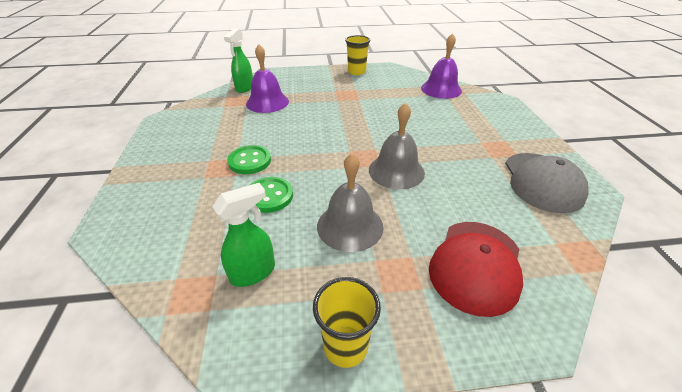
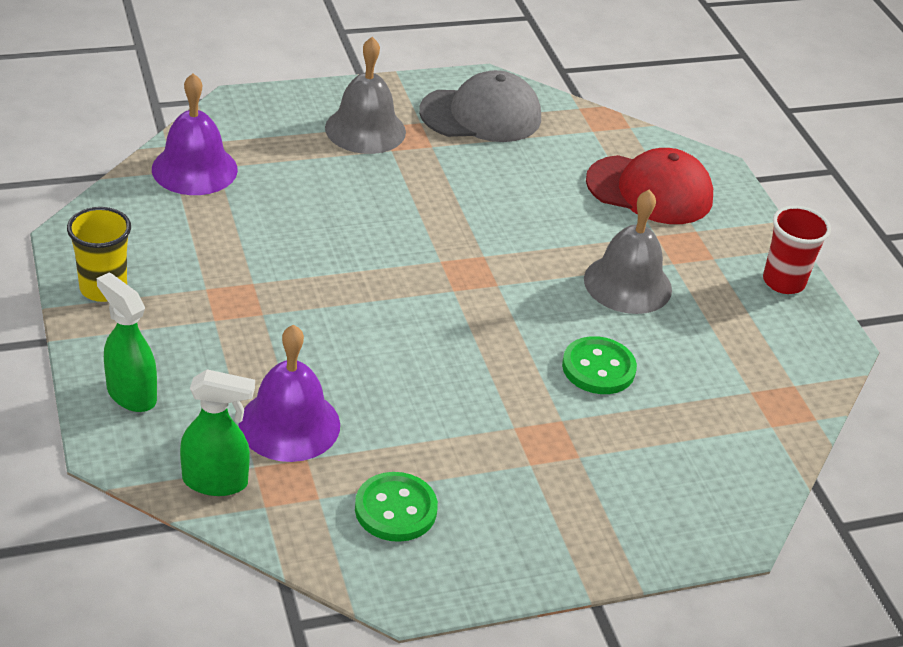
camera: 105 degrees left, 0 degrees up
green spray bottle [212,183,275,287] -> green spray bottle moved to [97,273,157,412]
green button [227,145,271,174] -> green button moved to [355,472,438,542]
yellow cup [313,277,381,368] -> red cup [763,206,831,294]
grey bell [369,103,425,189] -> grey bell moved to [325,37,406,154]

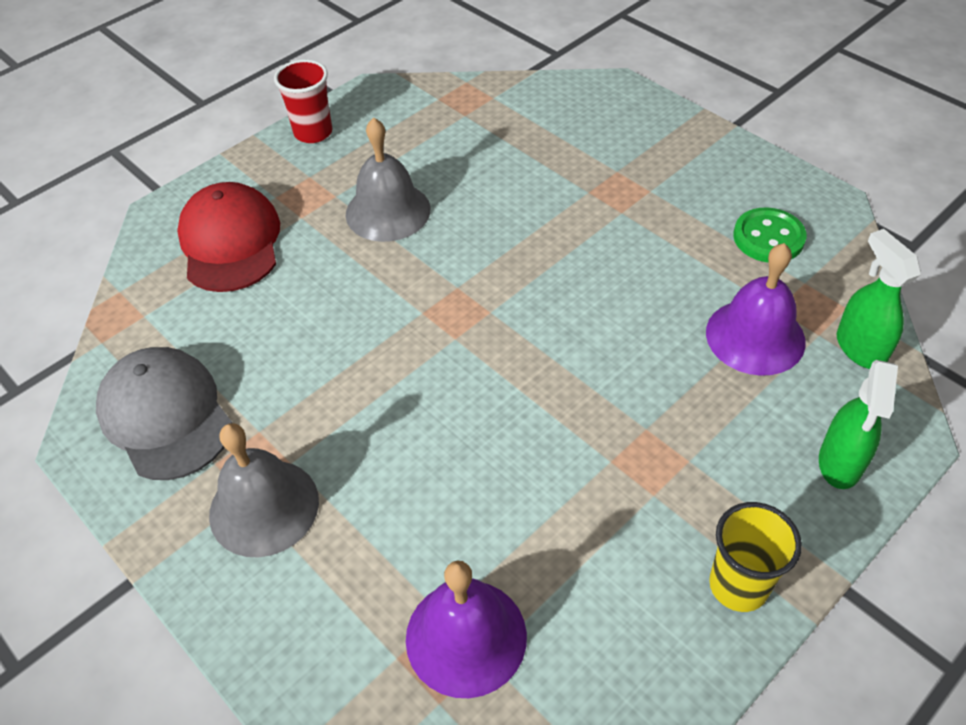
camera: 110 degrees left, 10 degrees up
green button [562,336,637,394] -> none

